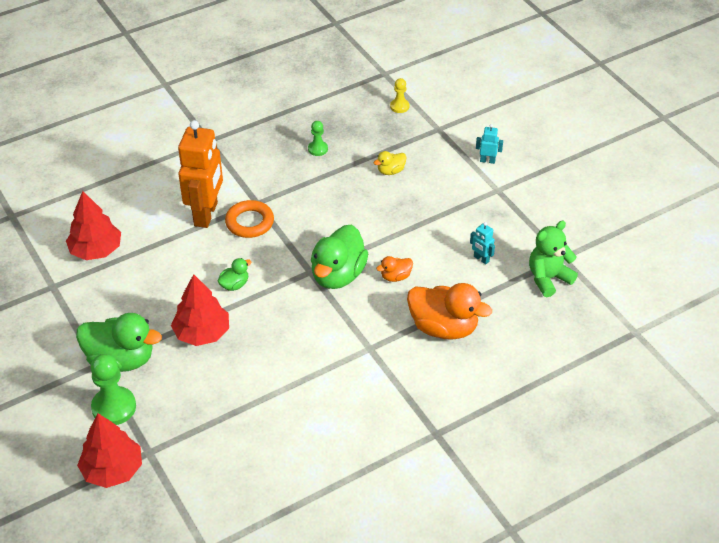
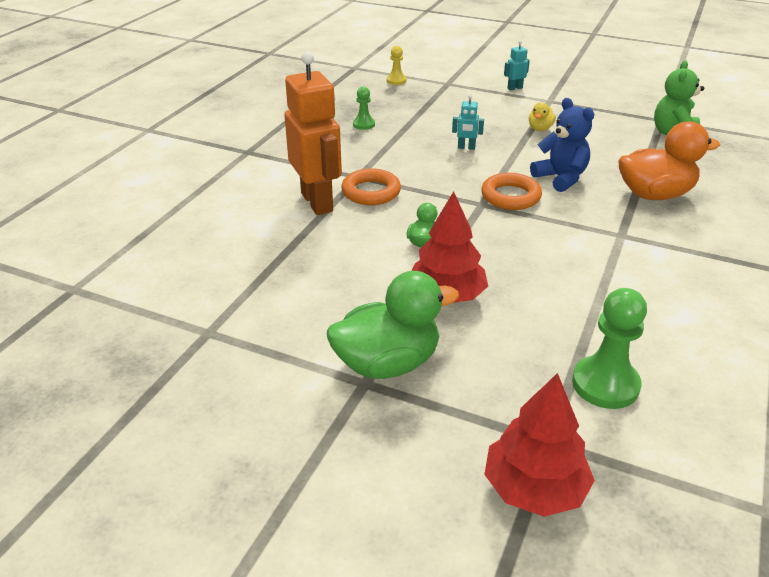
camera: 35 degrees left, 10 degrees down
red tree [66,191,121,260] -> none
green pawn [90,354,136,425] -> green pawn moved to [572,288,647,409]
green duck [311,225,368,289] -> orange ring [481,173,542,210]
yellow duck [373,151,407,175] -> yellow duck moved to [529,102,556,131]
orange duck [376,256,413,282] -> blue teddy bear [530,98,594,192]
turquoise robot [470,222,495,264] -> turquoise robot moved to [452,94,484,150]

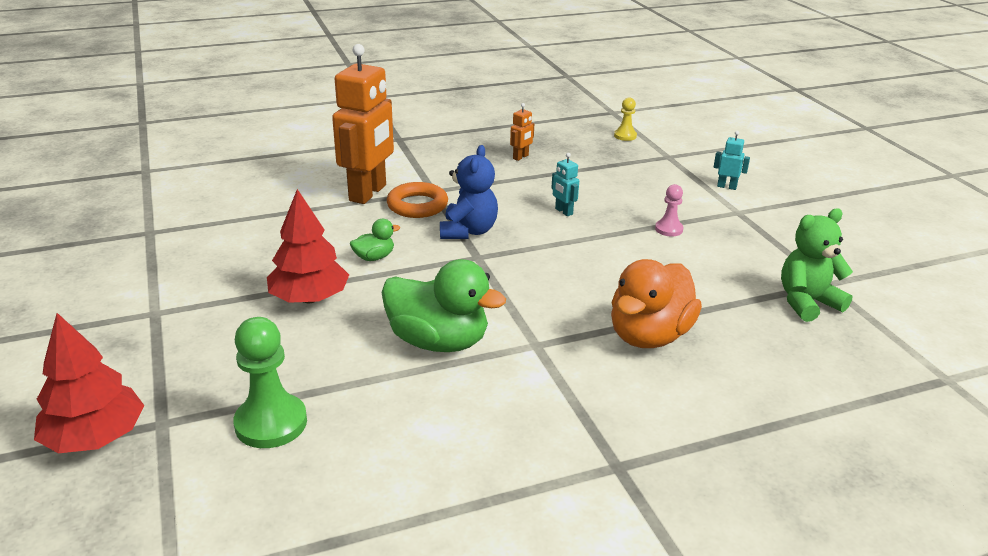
camera: 45 degrees right, 5 degrees down
green duck [327,271,459,379] -> green duck moved to [381,259,506,352]
green pawn [353,86,375,130] -> orange robot [510,103,534,161]
orange ring [481,173,542,210] -> none
yellow duck [529,102,556,131] -> pink pawn [655,184,683,236]
blue teddy bear [530,98,594,192] -> blue teddy bear moved to [440,145,498,239]
orange duck [618,121,720,200] -> orange duck turned 90 degrees clockwise [611,259,702,348]

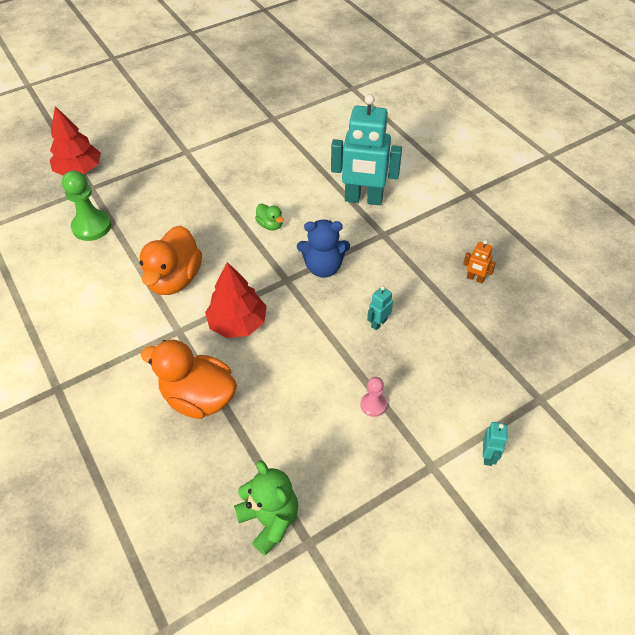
camera: 80 degrees right, 20 degrees up
red tree [267,189,349,303] -> red tree moved to [205,262,267,338]
orange robot [332,44,394,204] -> turquoise robot [331,94,402,205]
green duck [381,259,506,352] -> orange duck [139,226,202,295]
orange ring [387,182,448,218] -> none
yellow pawn [614,97,637,141] -> none

